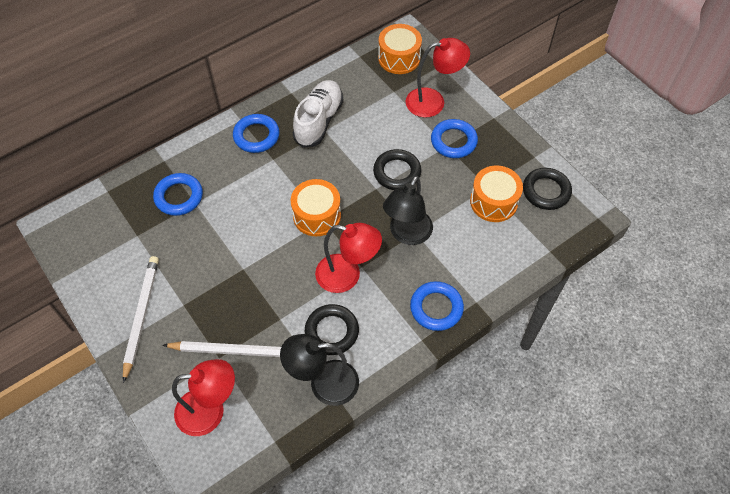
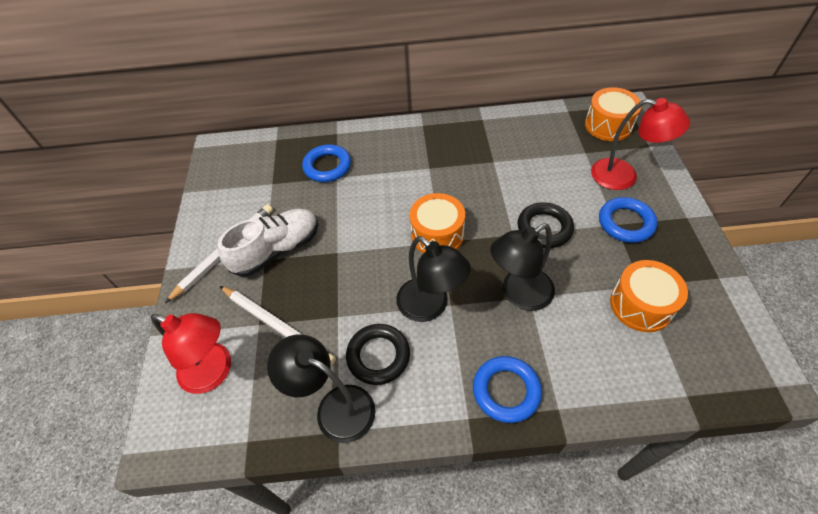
camera: 35 degrees right, 5 degrees down
blue ring [233,114,279,153] -> none
white shoe [293,80,343,148] -> white shoe moved to [218,208,318,277]
red lamp [315,223,382,293] -> black lamp [396,236,471,322]
black ring [523,168,572,210] -> none

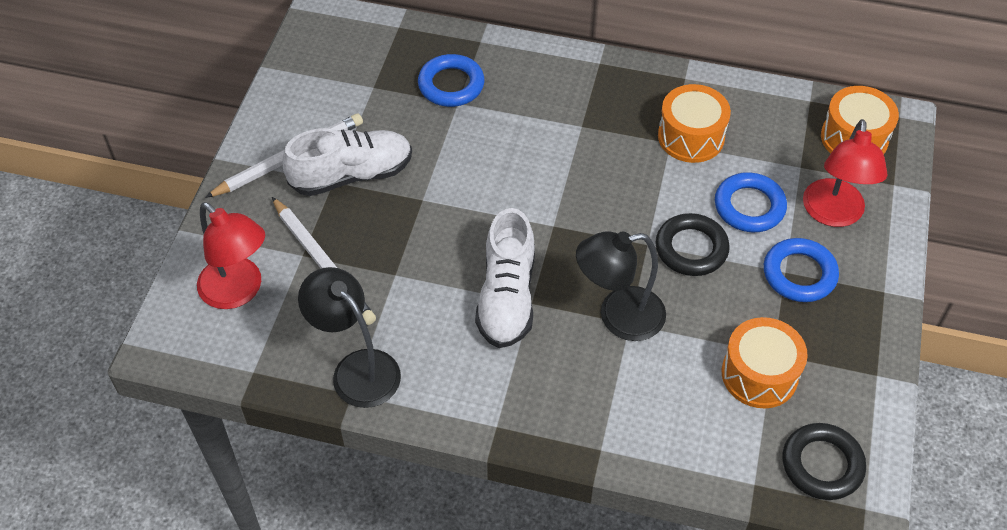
camera: 15 degrees right, 0 degrees up
black ring [346,324,410,385] -> black ring moved to [782,423,866,500]
black lamp [396,236,471,322] -> white shoe [475,208,535,348]
orange drum [410,193,465,253] -> orange drum moved to [658,84,731,163]
blue ring [473,356,542,423] -> blue ring moved to [715,172,787,232]
red lamp [591,98,690,190] -> red lamp turned 60 degrees clockwise [803,119,887,227]

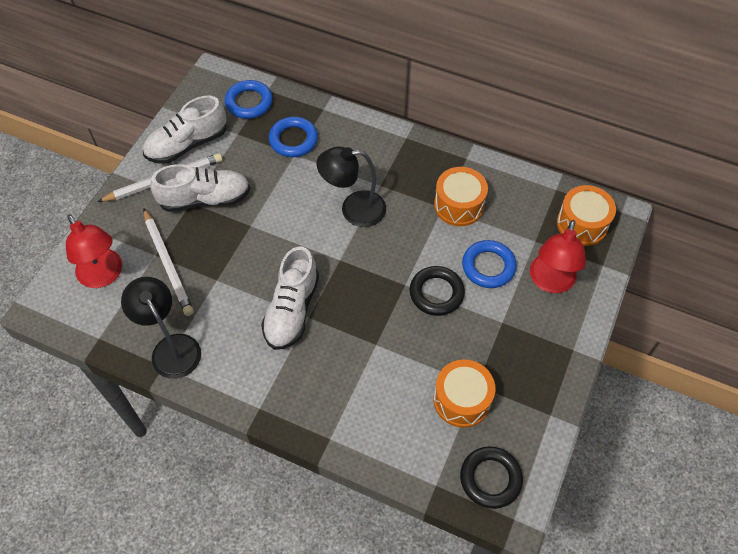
camera: 10 degrees right, 5 degrees up
black lamp [576,231,666,341] -> black lamp moved to [317,146,386,227]
blue ring [764,238,839,302] -> blue ring moved to [225,80,273,119]
none -> white shoe [143,96,226,164]

